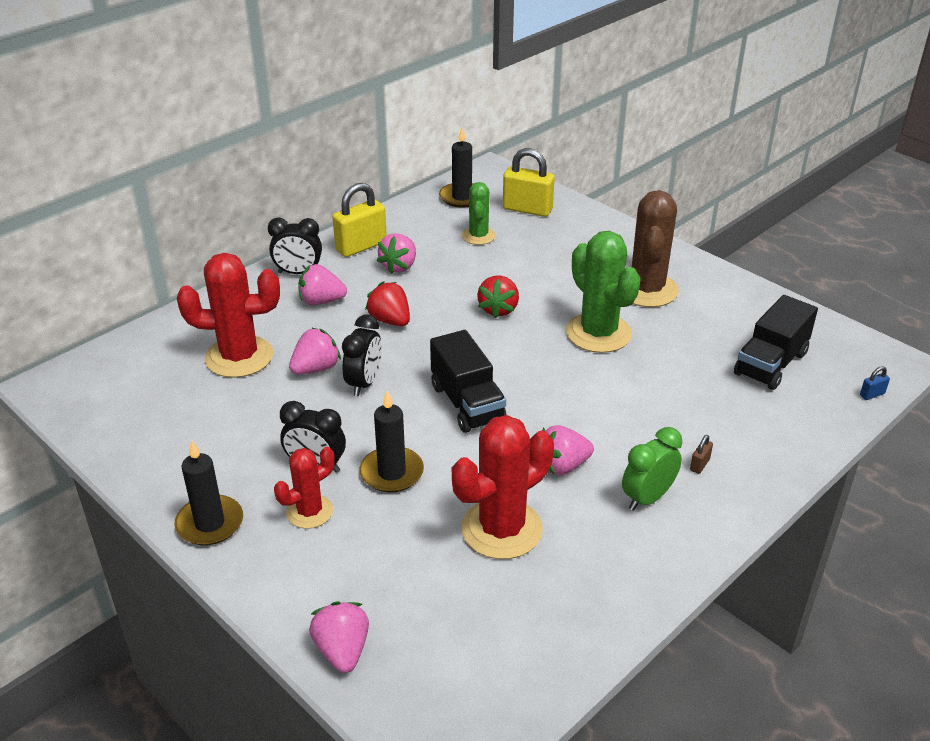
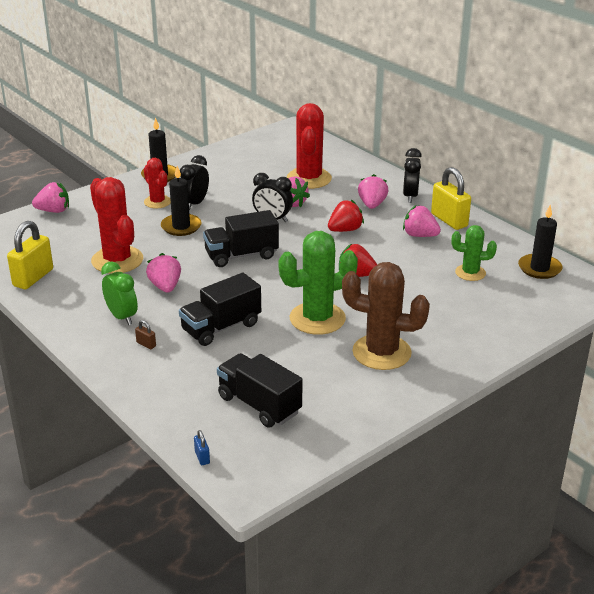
camera: 95 degrees right, 5 degrees down
yellow padlock [503,148,555,217] -> yellow padlock moved to [7,221,53,289]
none -> black truck [179,273,261,346]

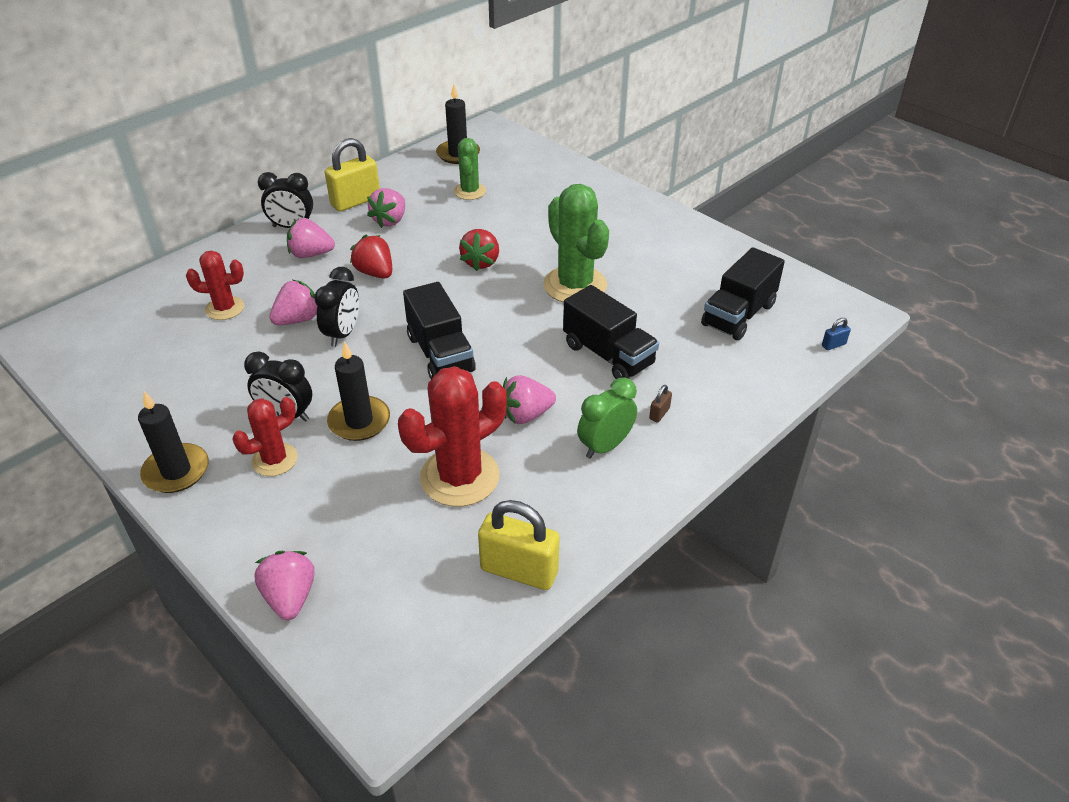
camera: 95 degrees left, 10 degrees up
red cactus [287,103,332,189] -> red cactus [186,251,244,320], size x0.58
brown cactus [342,262,430,370] -> none

